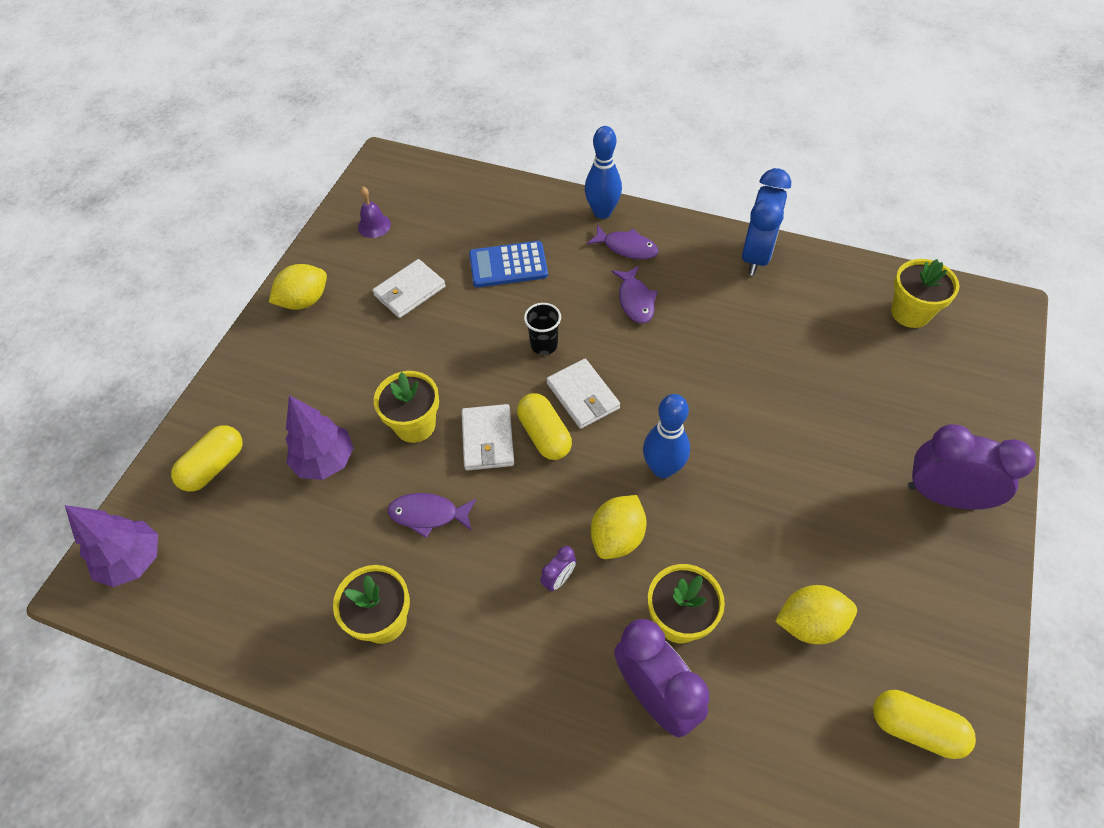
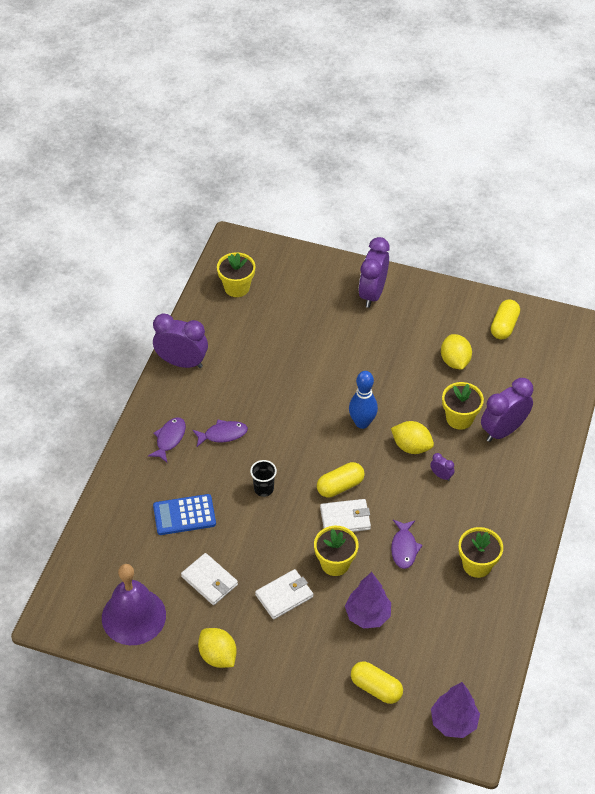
camera: 95 degrees left, 5 degrees down
purple bell [358,187,391,238] -> purple bell [102,564,166,645], size x2.24
blue calculator [469,241,548,287] -> blue calculator turned 90 degrees clockwise [153,494,216,535]
white wallet [546,359,620,429] -> white wallet moved to [255,569,313,619]
blue bowling pin [585,126,622,219] -> none
blue clock [742,168,791,275] -> purple clock [153,314,208,368]

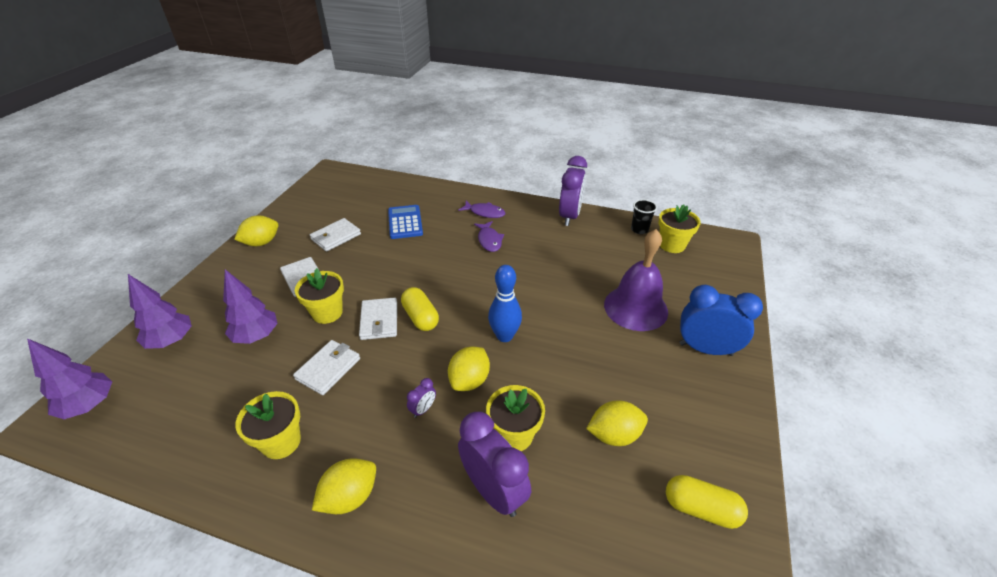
camera: 90 degrees right, 10 degrees down
purple bell [102,564,166,645] -> purple bell moved to [604,229,668,331]
black cup [250,460,277,497] -> black cup moved to [631,199,657,234]
yellow capsule [351,661,403,704] -> purple tree [128,274,192,349]
purple clock [359,237,389,308] -> blue clock [680,285,763,356]
purple fish [391,520,423,569] -> white wallet [293,340,360,395]
none -> yellow lemon [312,458,376,514]

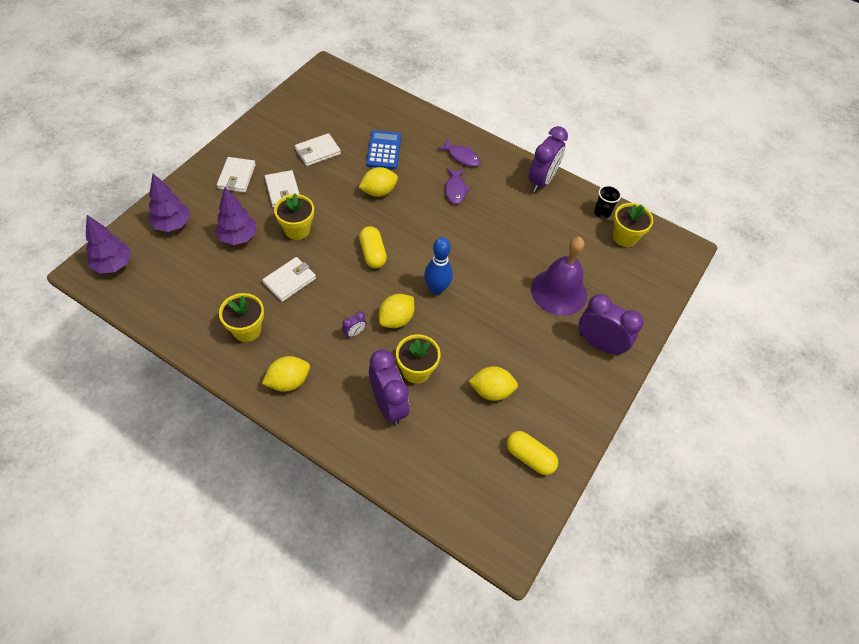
camera: 10 degrees right, 15 degrees up
yellow lemon [234,216,278,246] -> yellow lemon moved to [359,167,398,197]
white wallet [359,297,397,340] -> white wallet moved to [217,157,256,193]
blue clock [680,285,763,356] -> purple clock [579,294,644,356]

